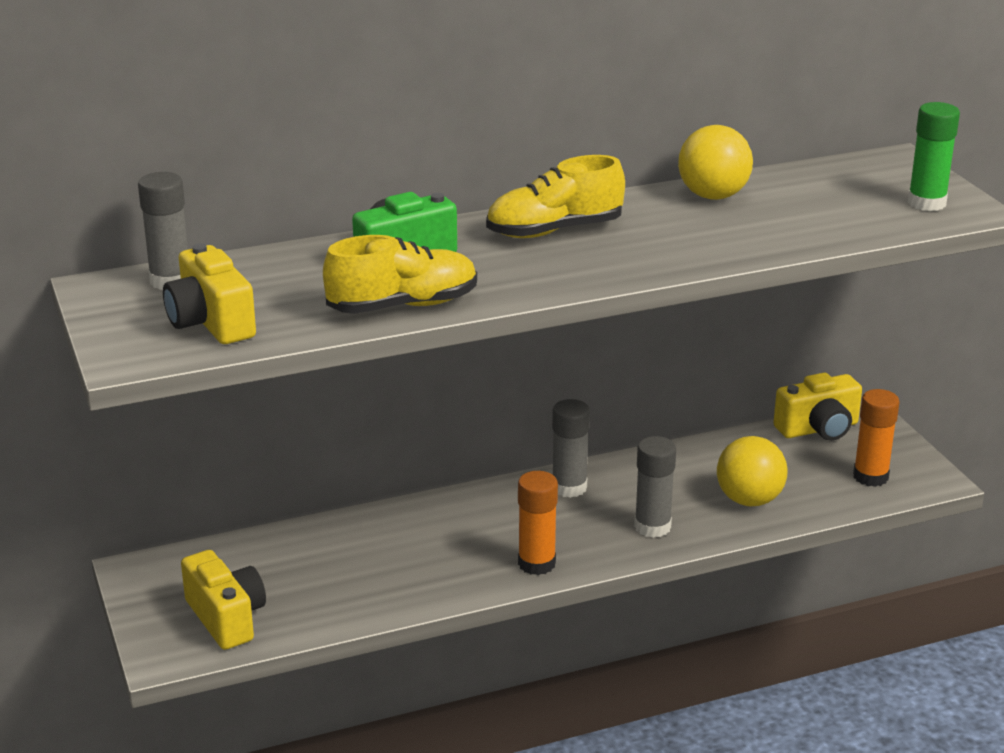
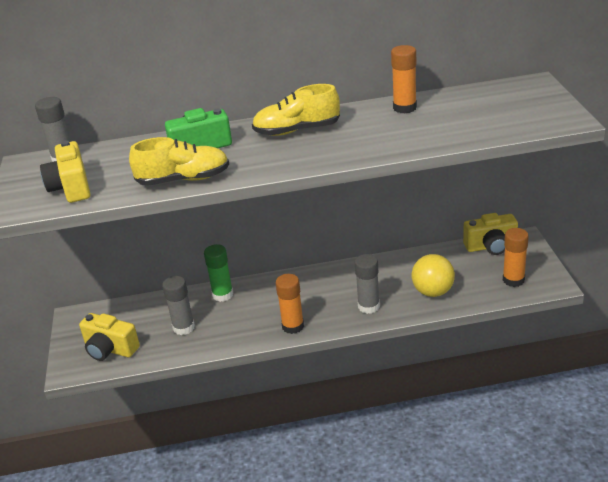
camera: 15 degrees right, 5 degrees up
yellow camera [181,550,266,650] -> yellow camera turned 135 degrees clockwise [79,313,140,361]
grey glue stick [552,399,590,498] -> grey glue stick moved to [162,276,195,335]
yellow ball [678,125,753,200] -> orange glue stick [391,45,417,113]
green glue stick [908,102,960,211] -> green glue stick moved to [204,244,233,302]

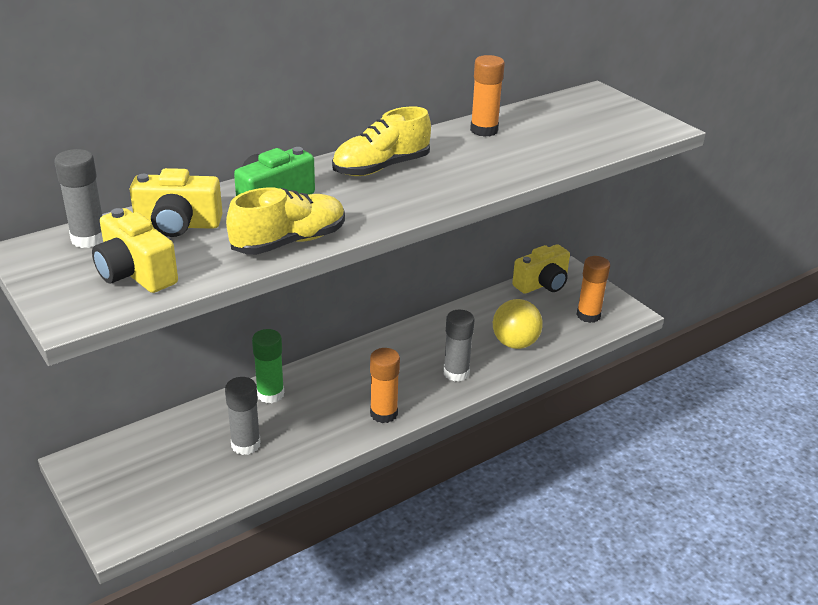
camera: 30 degrees left, 0 degrees up
yellow camera [79,313,140,361] -> yellow camera moved to [130,168,222,237]

